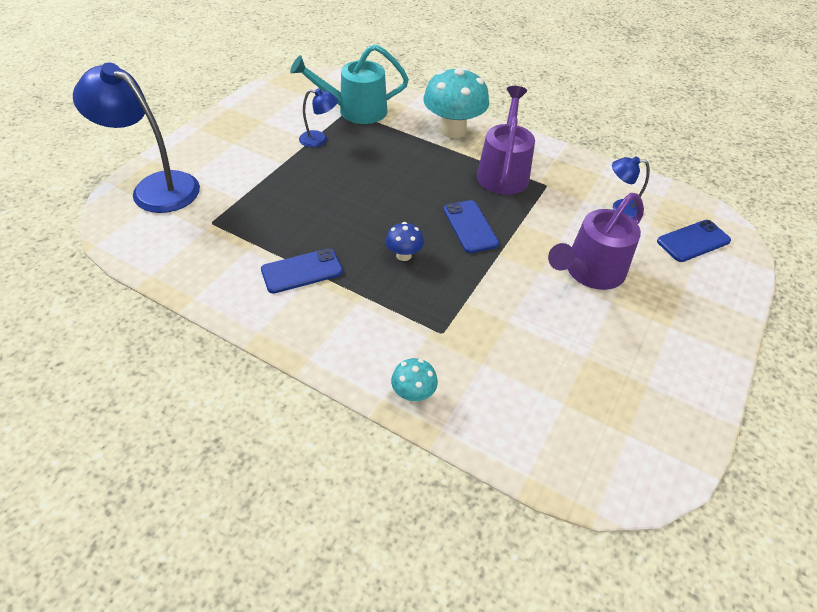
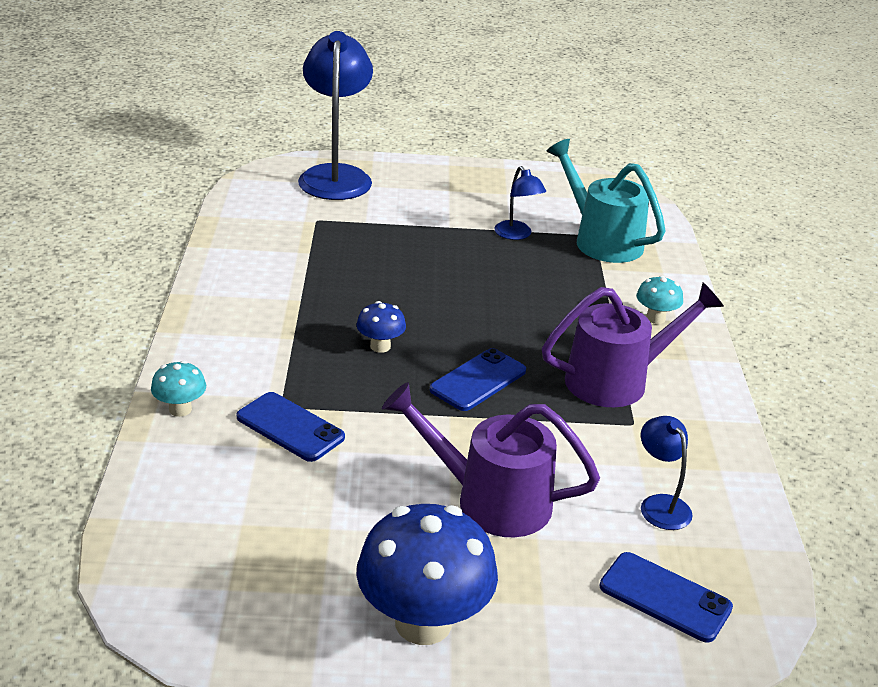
camera: 60 degrees right, 15 degrees down
blue phone [261,248,343,294] -> blue phone moved to [237,392,345,462]
turquoise mushroom [423,67,489,138] -> turquoise mushroom [637,275,683,324], size x0.48
none -> blue mushroom [356,504,498,645]

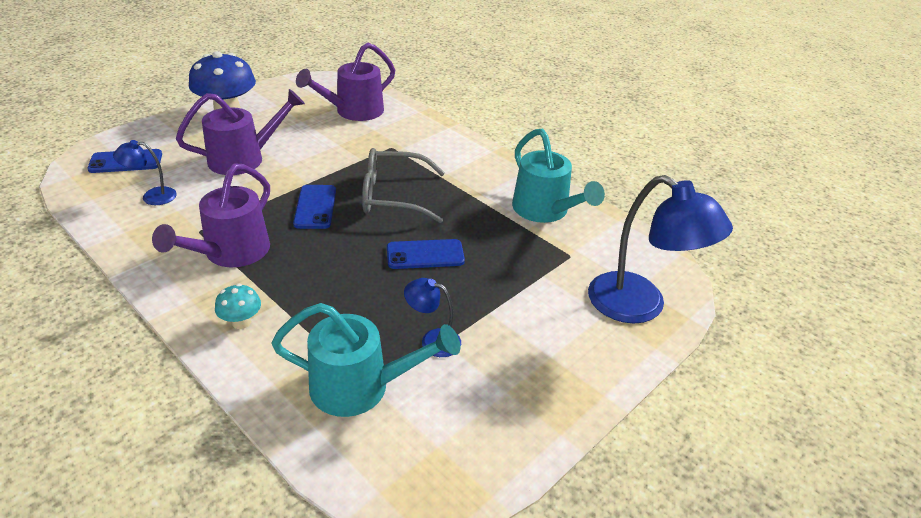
camera: 135 degrees right, 5 degrees up
turquoise mushroom [151,361,206,417] -> none
blue phone [237,392,345,462] -> blue phone moved to [387,239,465,269]
blue mushroom [357,301,406,353] -> grey glasses [362,148,445,223]
blue lamp [641,416,693,530] -> blue lamp turned 150 degrees clockwise [113,140,177,205]
none -> purple watering can [296,42,395,121]
none -> turquoise watering can [512,129,605,223]

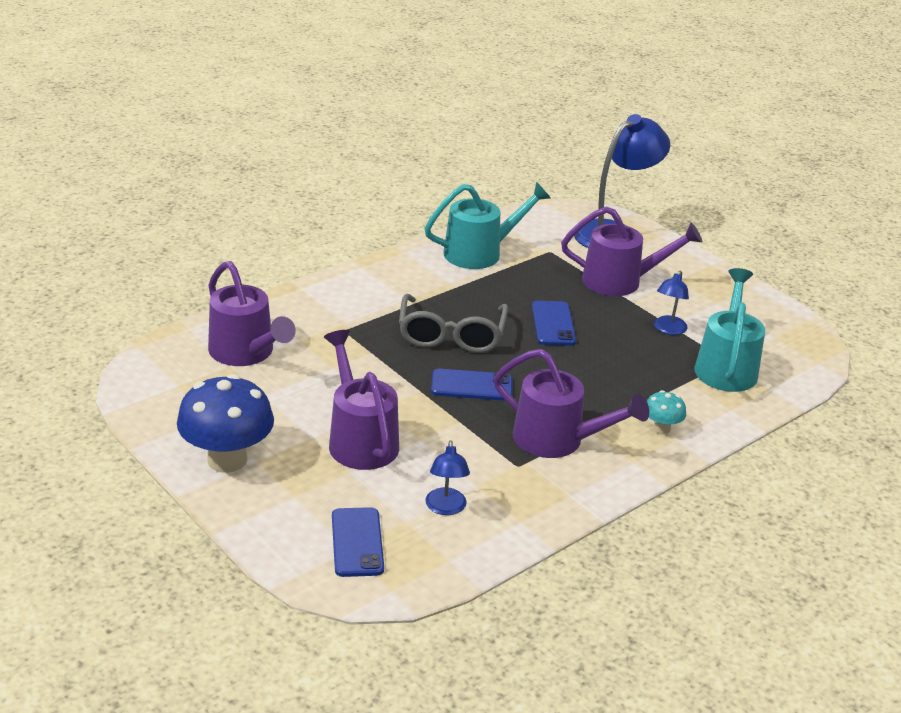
camera: 85 degrees left, 5 degrees down
none -> purple watering can [561,206,702,296]

